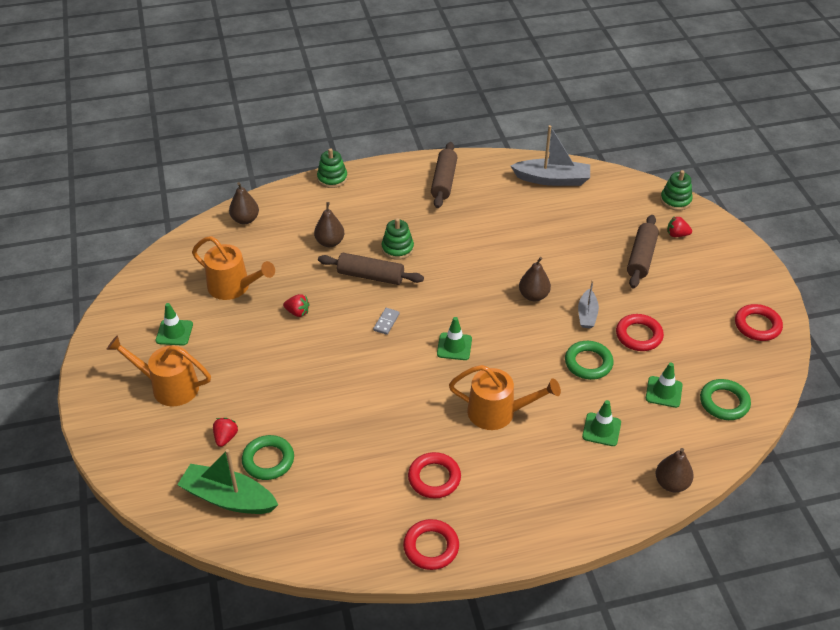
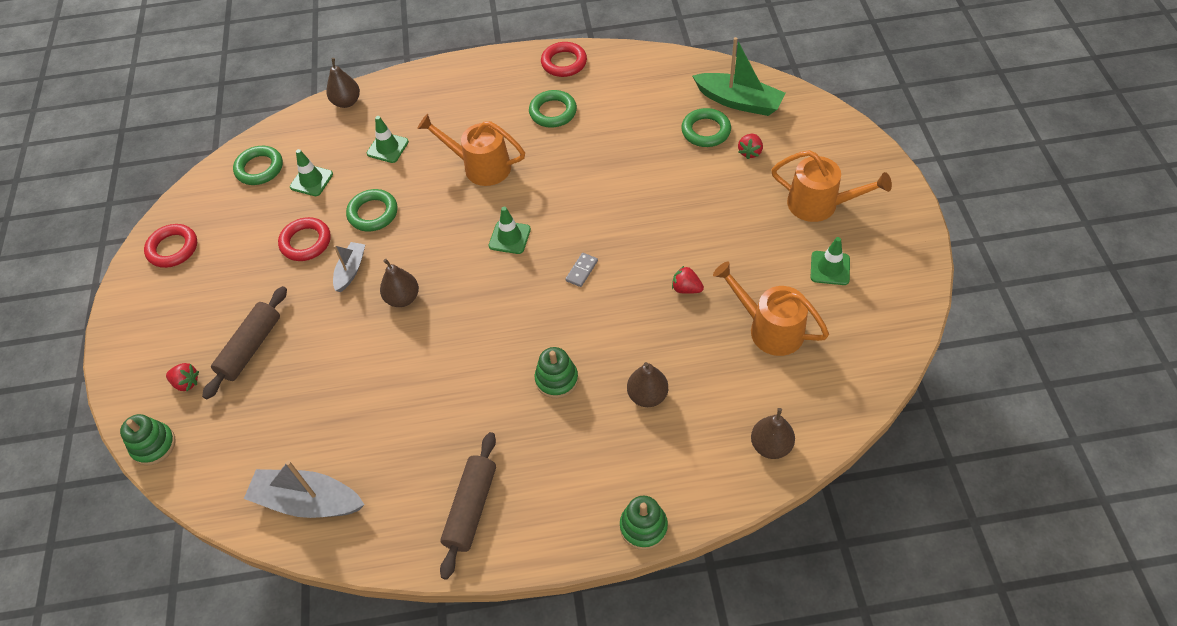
camera: 170 degrees left, 10 degrees up
brown rolling pin [318,253,424,285] -> none
red ring [408,452,461,499] -> green ring [529,90,577,128]

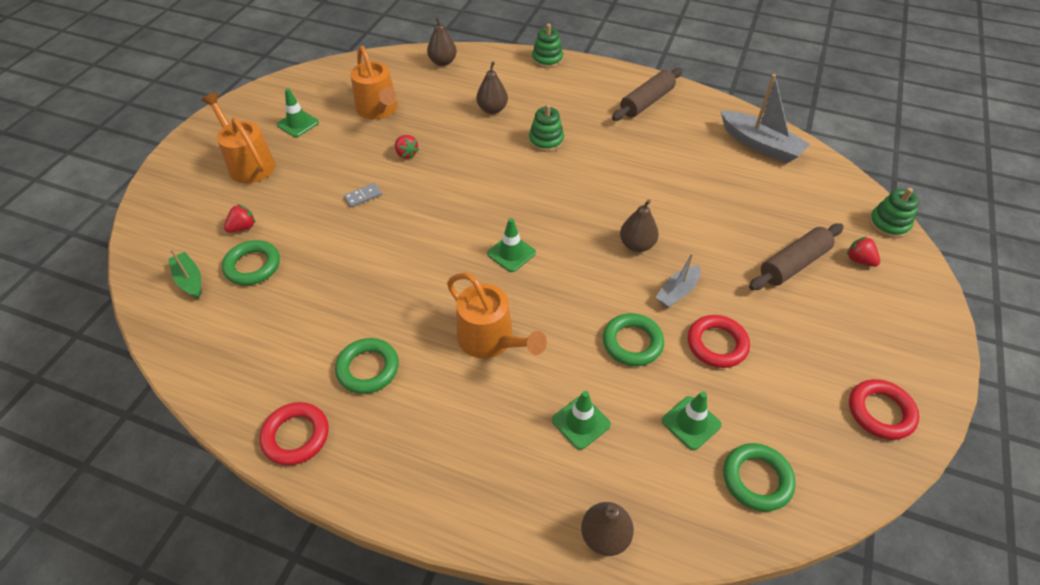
camera: 155 degrees left, 5 degrees down
grey domino [565,253,598,287] -> grey domino moved to [344,183,382,208]
green boat [692,37,786,116] -> green boat [169,249,201,298], size x0.57

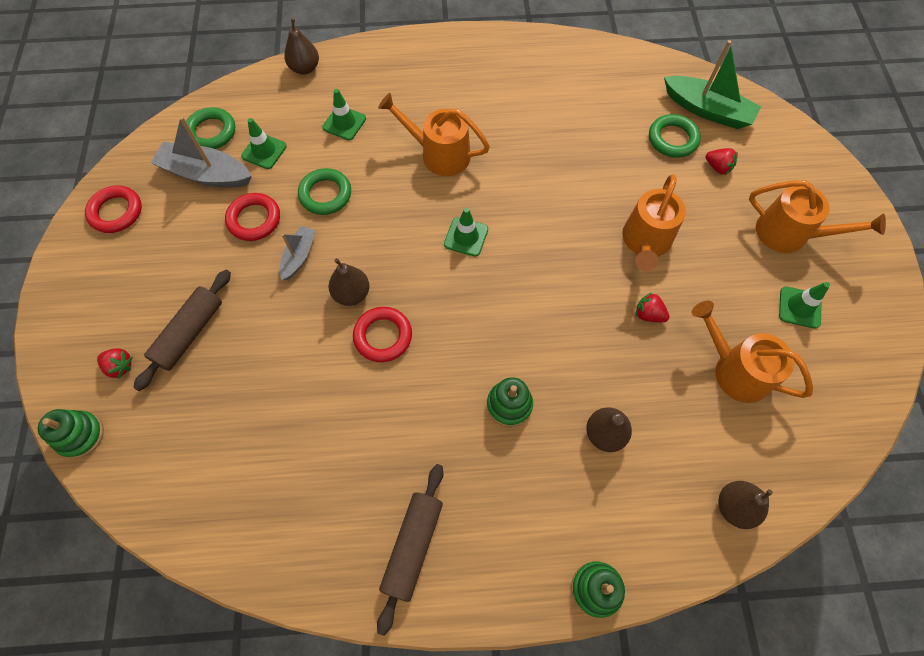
camera: 155 degrees right, 15 degrees up
green boat [169,249,201,298] -> green boat [664,40,761,129], size x1.74
red strawberry [224,204,255,233] -> red strawberry turned 75 degrees counterclockwise [706,148,738,175]
red ring [260,402,329,465] -> red ring moved to [353,307,412,362]
green ring [335,338,399,394] -> none
grey domino [344,183,382,208] -> orange watering can [622,174,686,271]
grey boat [721,74,810,163] -> grey boat moved to [151,116,252,187]

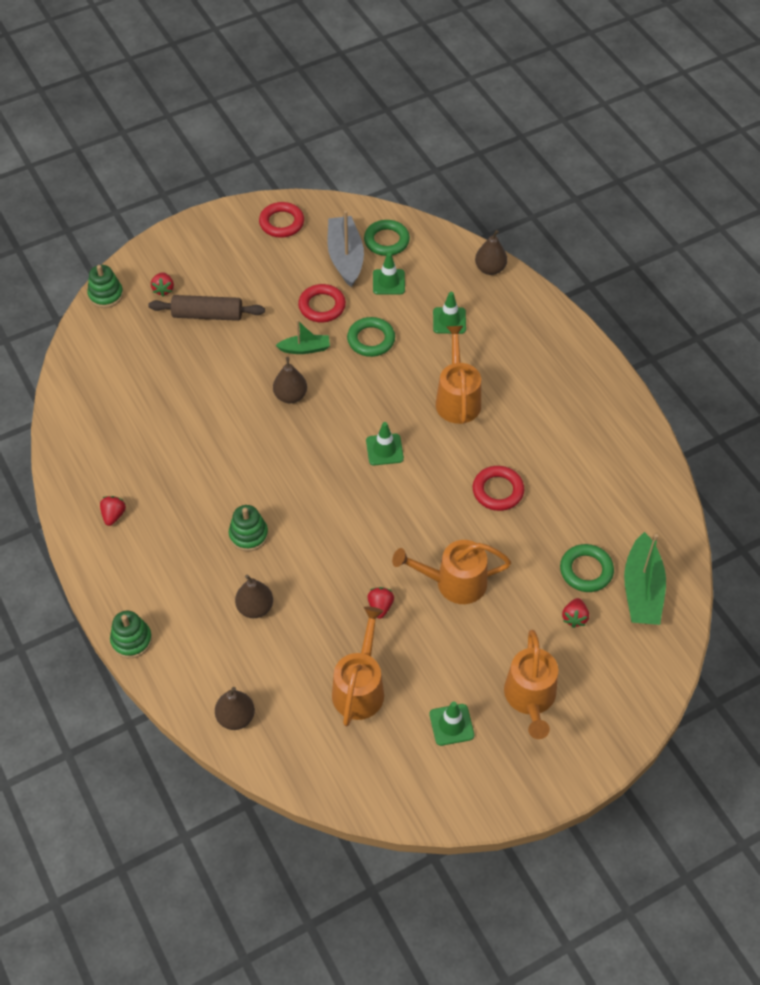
camera: 65 degrees right, 10 degrees down
grey boat [280,226,316,280] -> green boat [275,320,330,354]
red ring [353,307,412,362] -> red ring moved to [473,466,524,511]
brown rolling pin [377,464,444,636] -> red strawberry [100,496,126,526]

